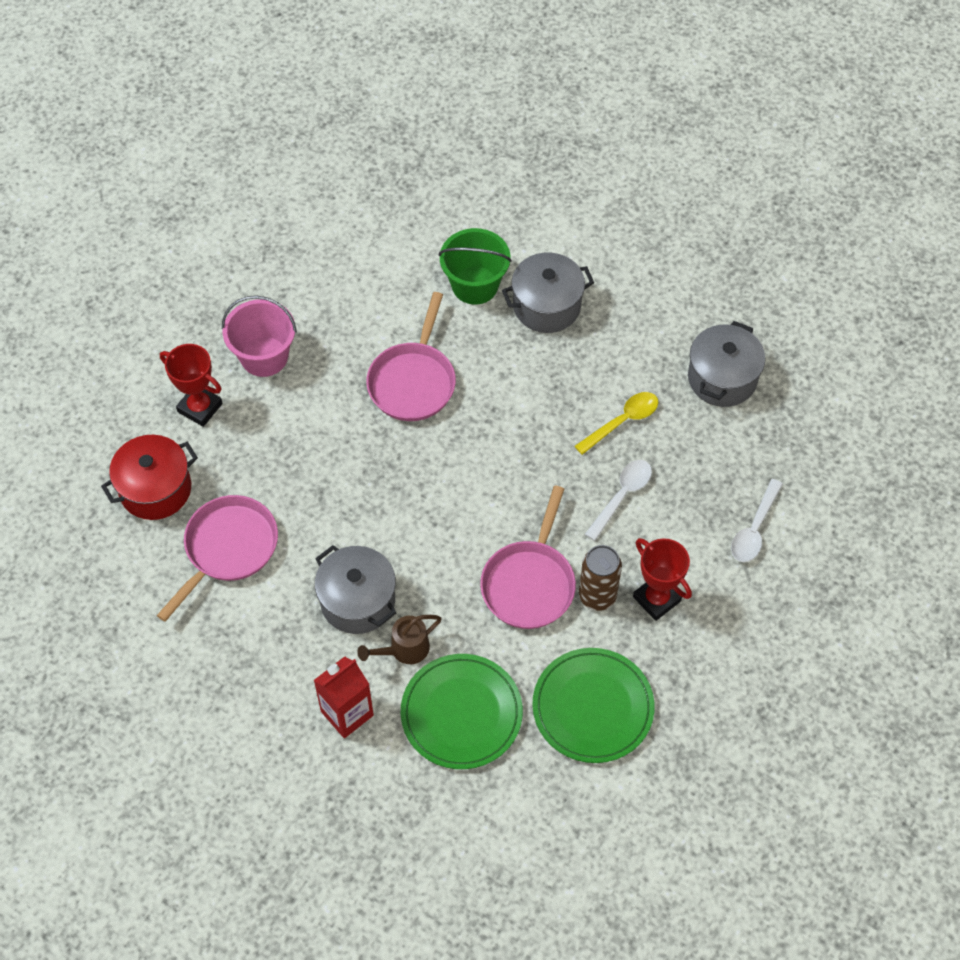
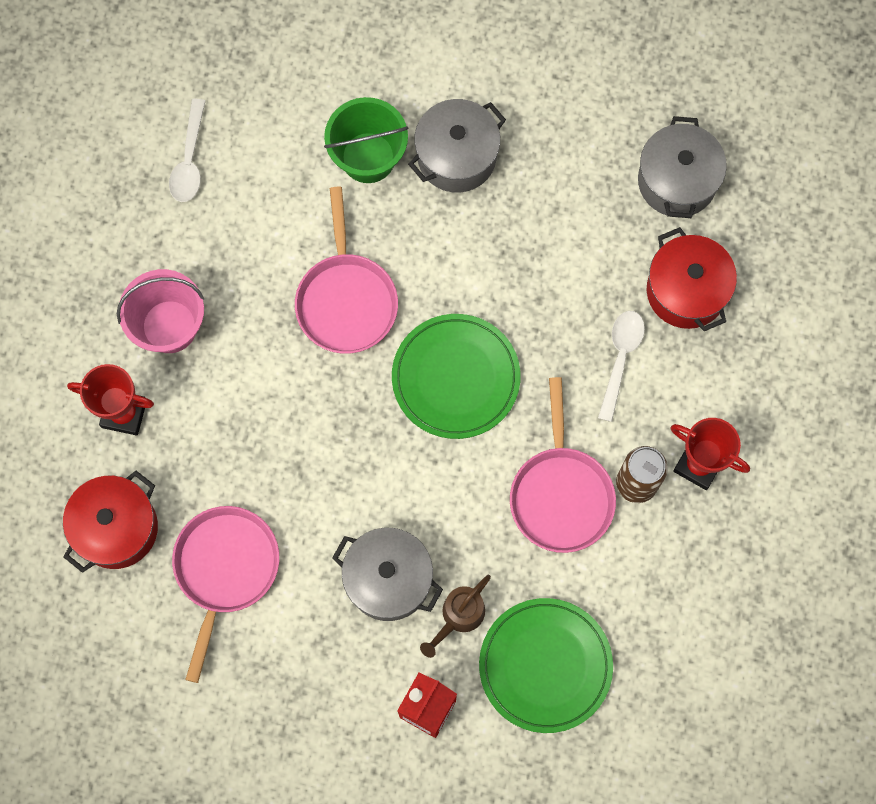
camera: 20 degrees left, 15 degrees up
green plate [532,648,655,763] -> green plate moved to [392,314,521,439]
yellow spoon [575,392,658,455] -> none
white spoon [731,479,783,562] -> white spoon moved to [169,99,206,202]
none -> red pot [647,227,737,331]

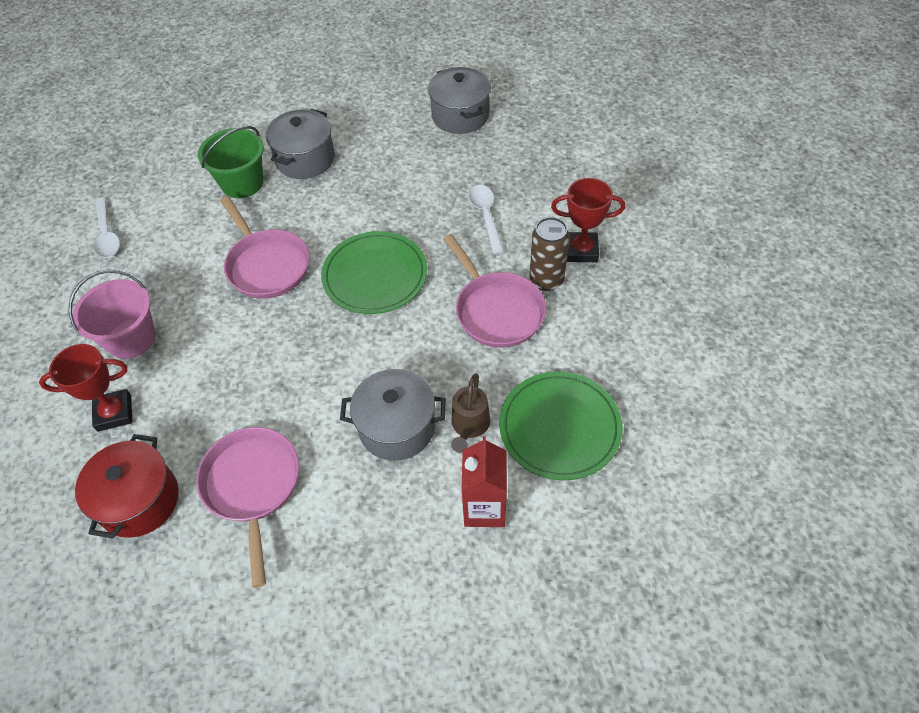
camera: 25 degrees left, 20 degrees down
red pot [647,227,737,331] -> none

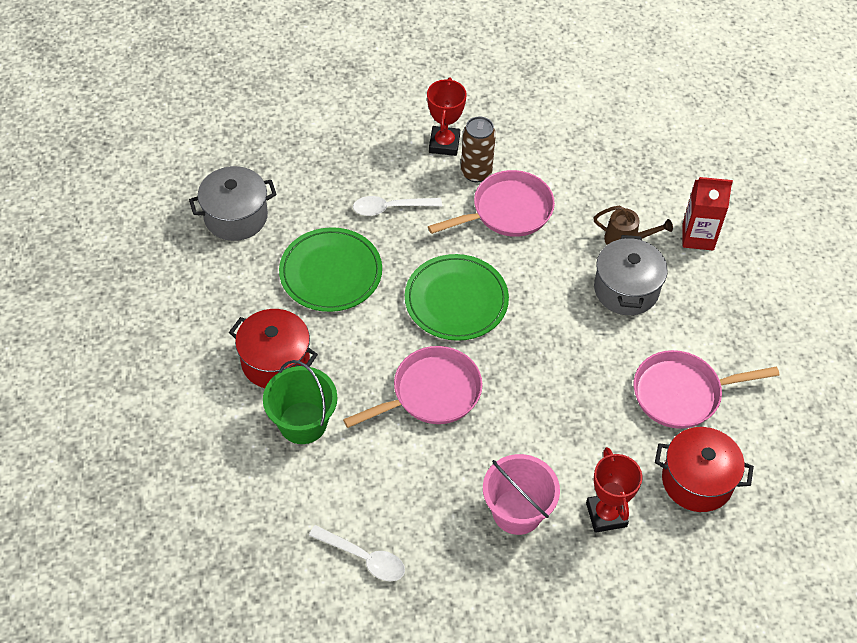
camera: 90 degrees left, 0 degrees up
white spoon [94,197,120,258] -> white spoon turned 45 degrees clockwise [309,525,405,581]
grey pot [266,109,335,179] -> red pot [229,309,318,388]
green plate [499,372,622,480] -> green plate moved to [279,227,382,312]

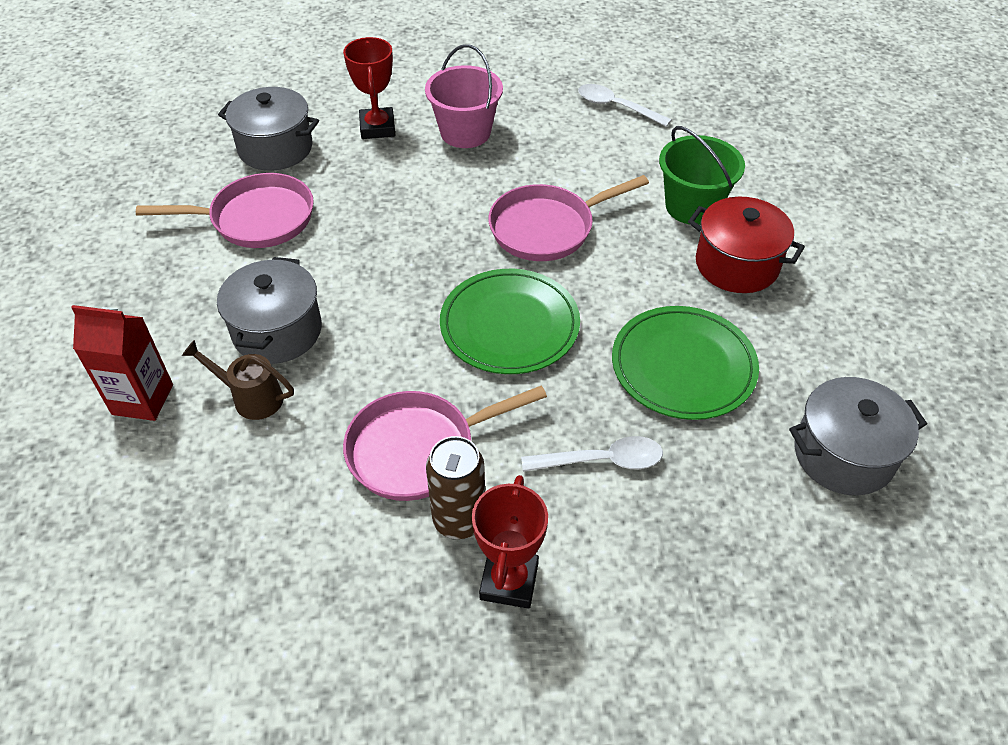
camera: 175 degrees left, 5 degrees down
red pot [655,427,754,512] -> grey pot [218,87,319,171]

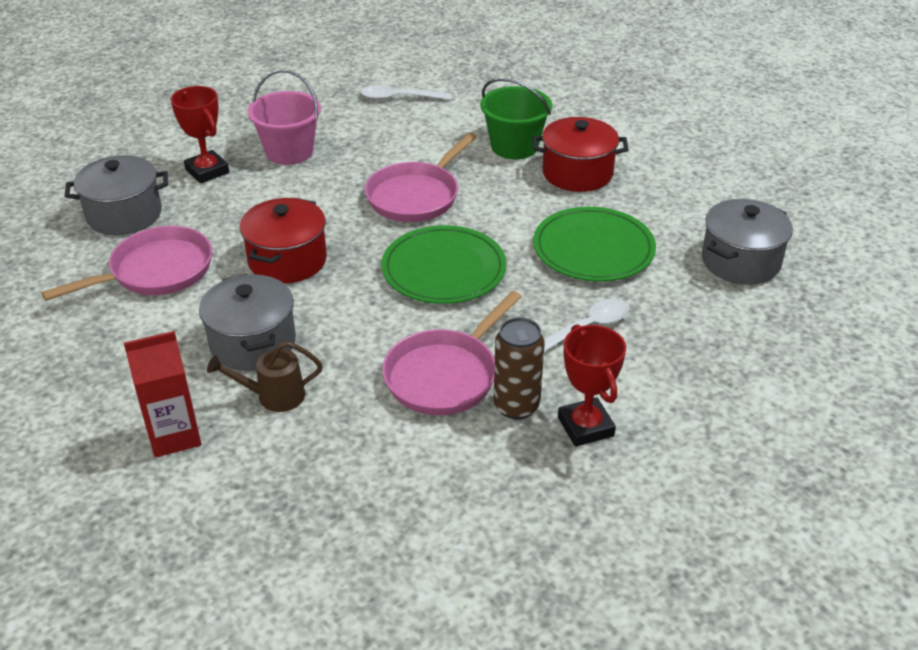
camera: 30 degrees left, 10 degrees down
none -> red pot [240,198,327,284]

